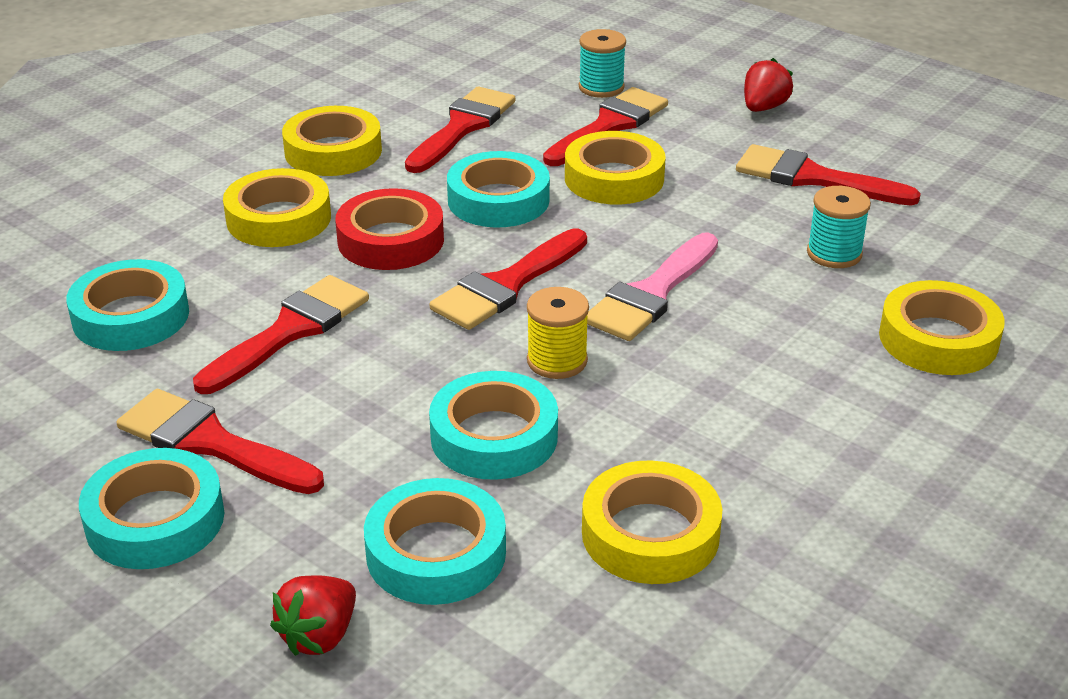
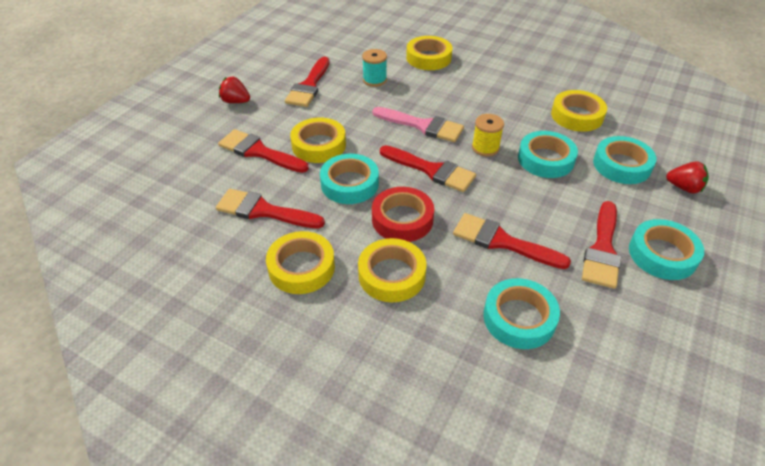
camera: 100 degrees left, 10 degrees up
turquoise spool [579,29,626,98] -> none

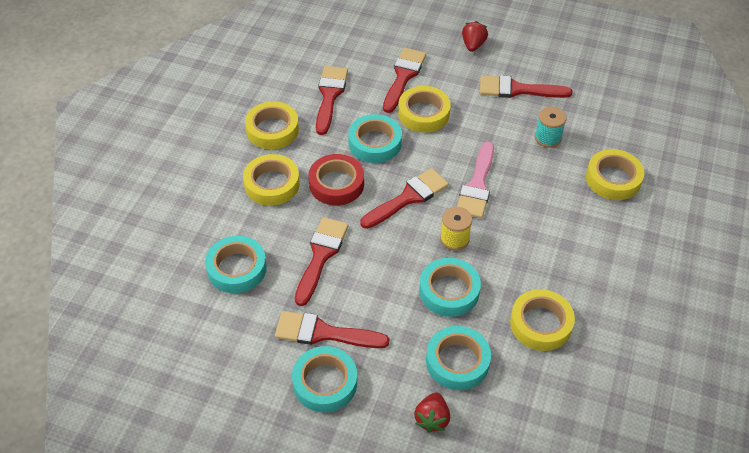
camera: 80 degrees right, 5 degrees up
red brush [380,145,476,192] -> red brush turned 150 degrees counterclockwise [361,168,449,229]

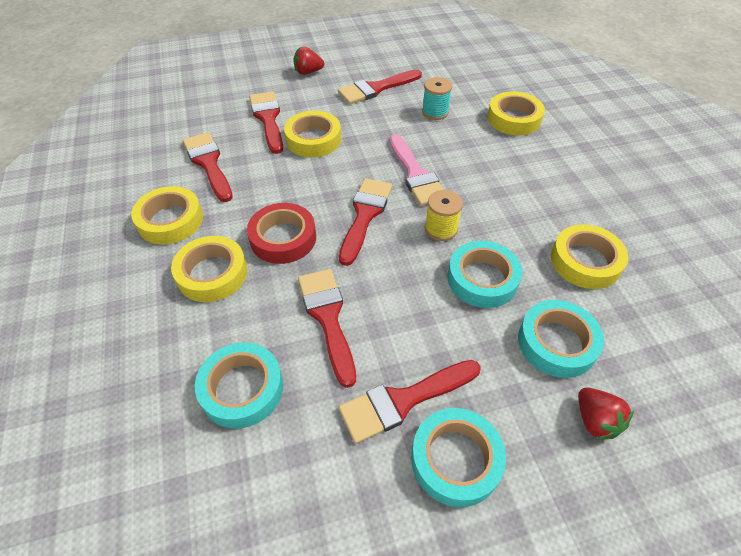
camera: 35 degrees left, 0 degrees up
turquoise tape [348,114,402,163] -> none
red strawberry [462,21,488,52] -> red strawberry turned 75 degrees counterclockwise [293,47,324,75]

